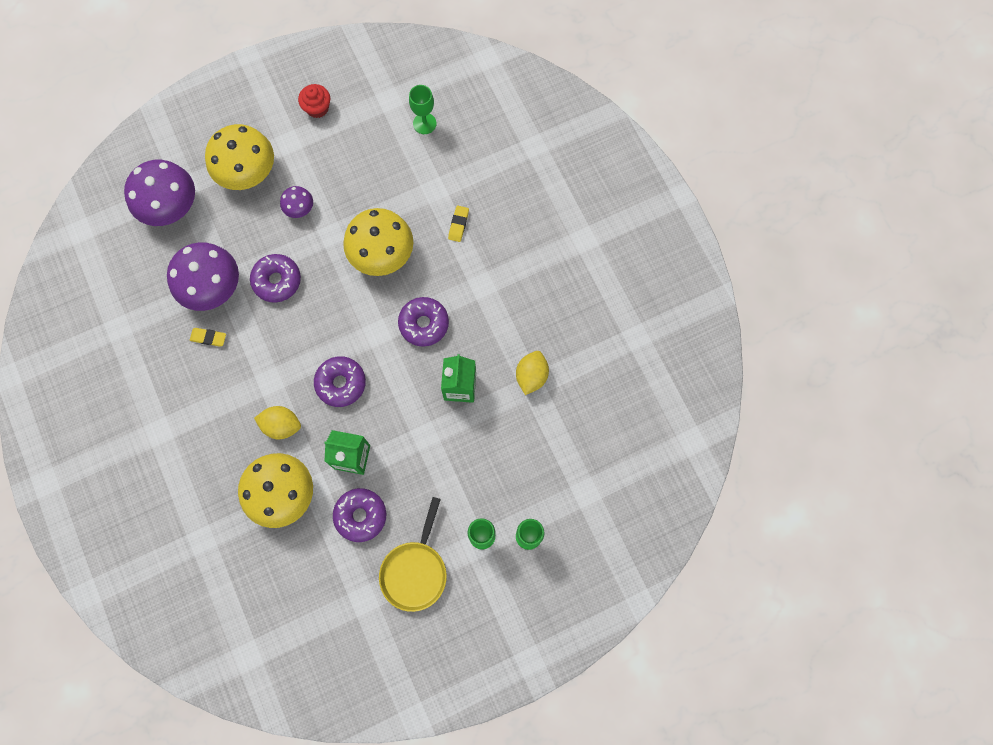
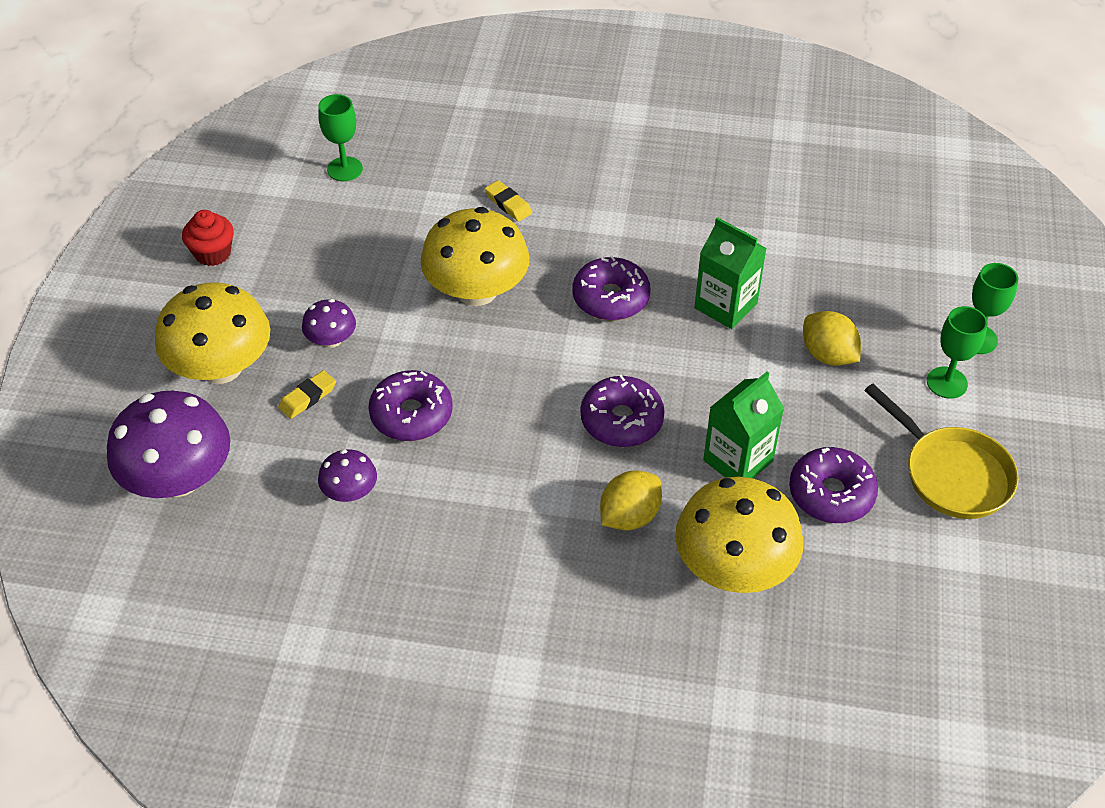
camera: 55 degrees left, 25 degrees down
purple mushroom [167,242,239,311] -> purple mushroom [318,449,377,502], size x0.49
yellow eraser [190,328,226,347] -> yellow eraser moved to [278,370,336,419]
yellow lemon [516,351,549,395] -> yellow lemon moved to [803,311,861,366]

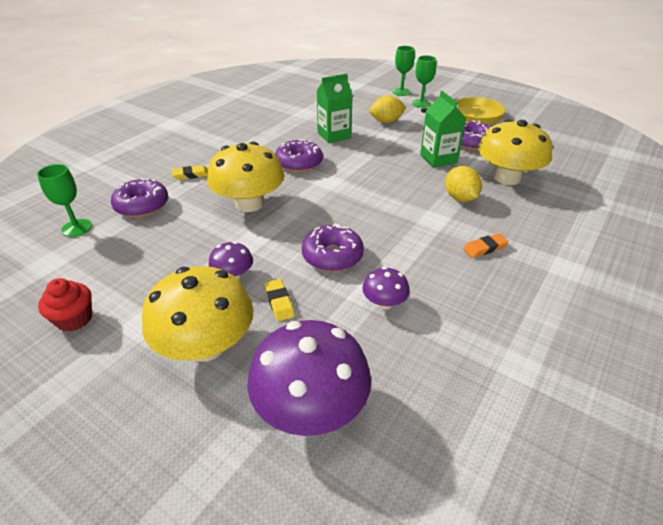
camera: 65 degrees left, 10 degrees down
purple donut [580,375,665,447] -> purple donut moved to [111,178,168,218]
none -> orange eraser [463,233,509,258]

